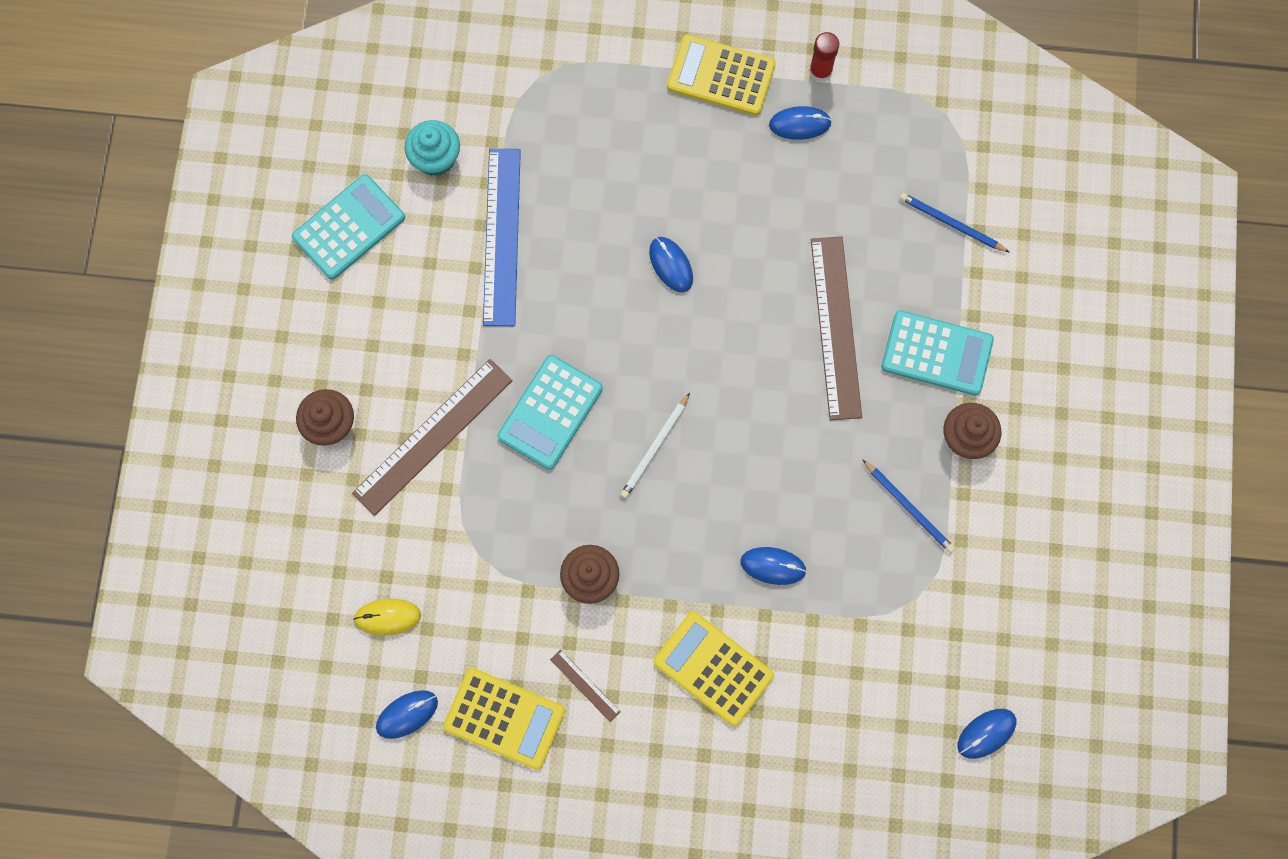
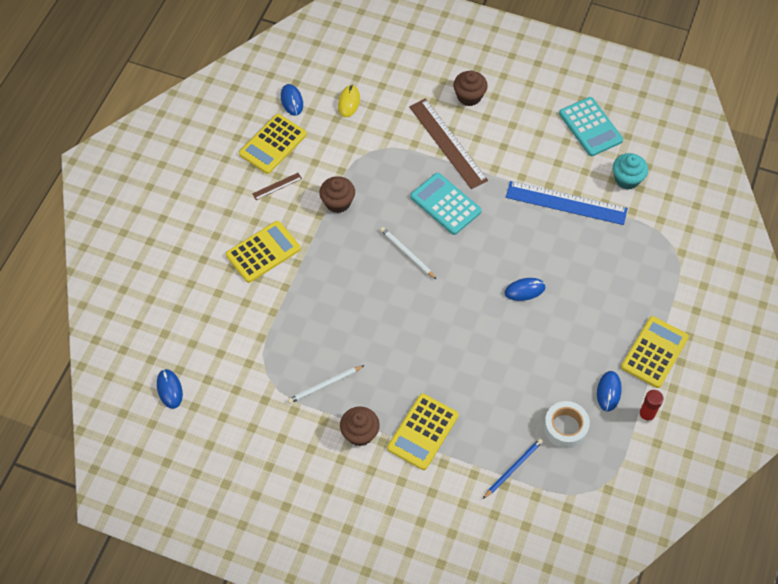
camera: 105 degrees right, 15 degrees down
blue mouse [740,547,807,585] -> none
brown ruler [811,236,862,420] -> none
blue pencil [862,459,955,553] -> white pencil [288,365,364,404]
turquoise calculator [882,310,994,396] -> yellow calculator [387,394,459,470]
none -> white tape [544,401,590,448]

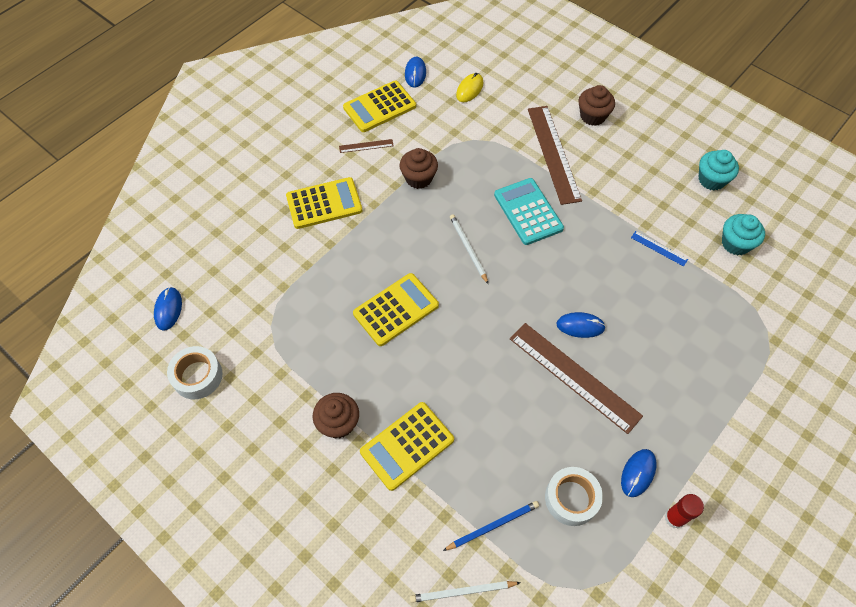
camera: 20 degrees right, 0 degrees up
white pencil [288,365,364,404] -> white pencil moved to [410,581,521,603]
blue ruler [506,181,628,225] -> blue ruler [631,231,688,267], size x0.43
turquoise calculator [559,97,623,156] -> turquoise cupcake [699,150,739,190]
yellow calculator [621,316,689,388] -> yellow calculator moved to [353,273,439,346]
none -> white tape [167,346,223,399]
none -> brown ruler [510,323,643,434]

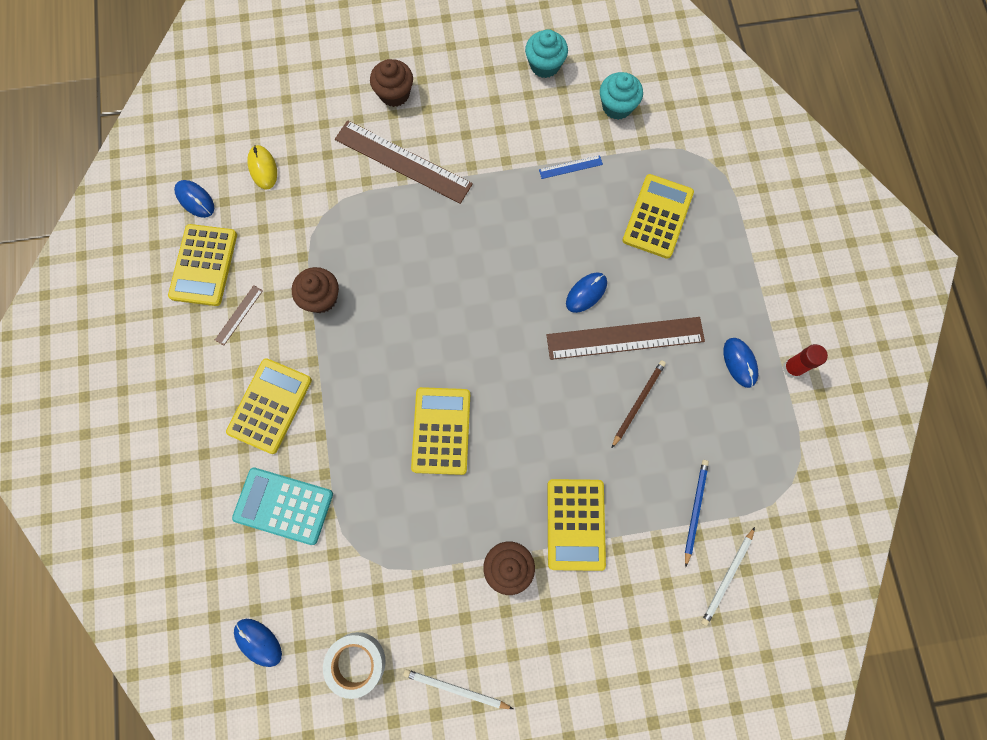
camera: 50 degrees left, 15 degrees up
white pencil [450,215,488,284] -> white pencil moved to [403,669,513,709]
turquoise calculator [494,178,564,245] -> turquoise calculator moved to [232,467,333,545]
white tape [545,467,603,526] -> none
none -> brown pencil [612,360,666,448]
none -> yellow calculator [622,174,694,259]

